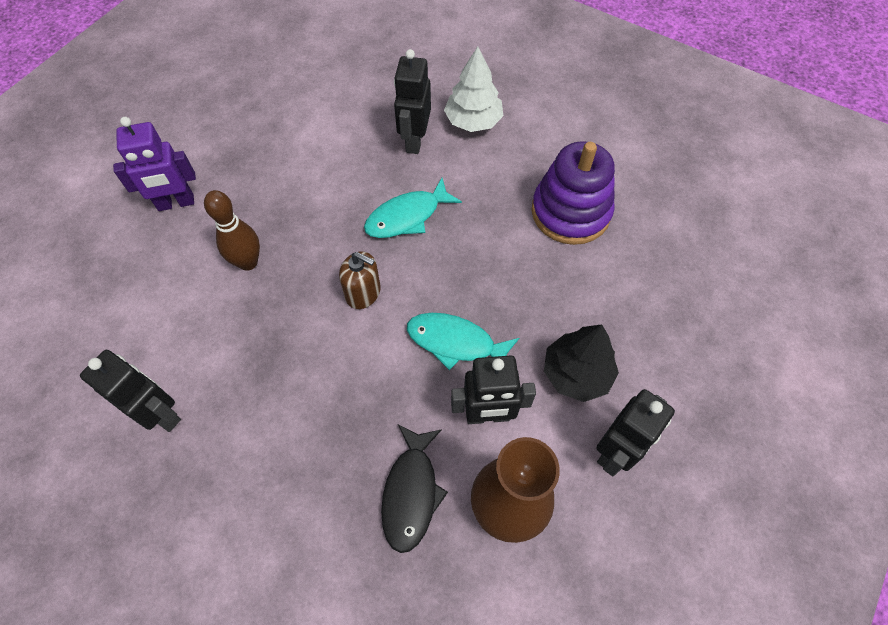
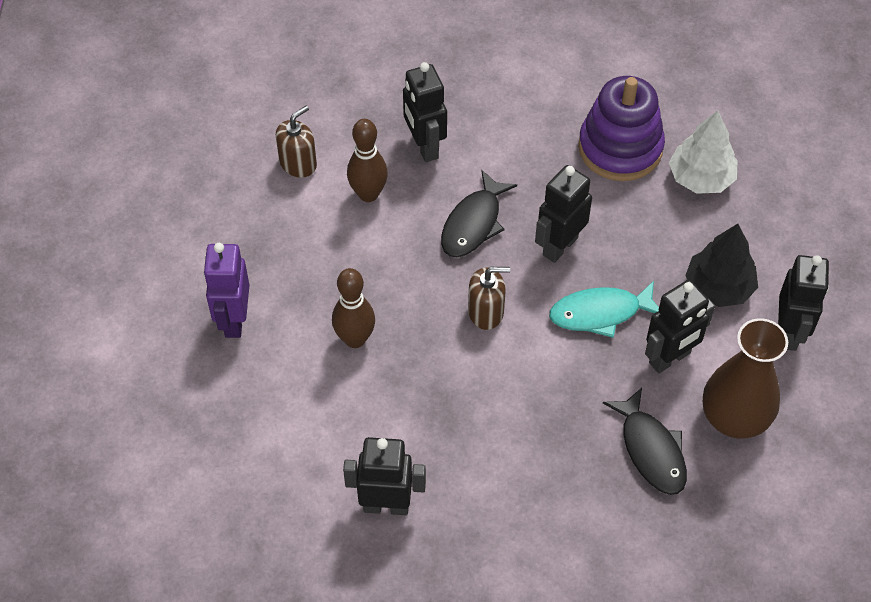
camera: 30 degrees left, 5 degrees down
purple robot [113,117,196,211] -> purple robot turned 135 degrees clockwise [203,243,249,338]
turquoise fish [364,178,462,238] -> black fish [441,170,517,257]
white tree [444,46,503,132] -> white tree moved to [669,111,737,194]
none -> brown soap dispenser [276,106,317,178]
none -> brown bowling pin [347,119,388,202]
none -> black robot [535,165,592,263]

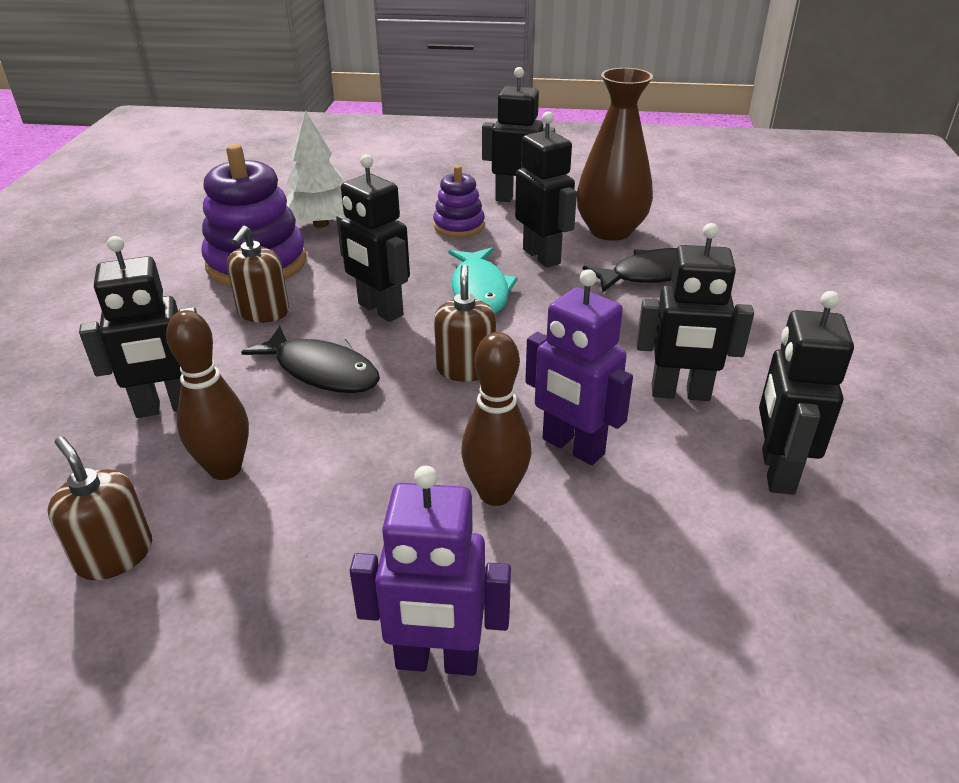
camera: 85 degrees left, 20 degrees down
black tree [685,224,758,307] -> purple stacking toy [433,165,485,237]
none -> brown soap dispenser [227,225,289,323]
none -> purple robot [525,269,633,465]
none -> black robot [637,223,754,401]

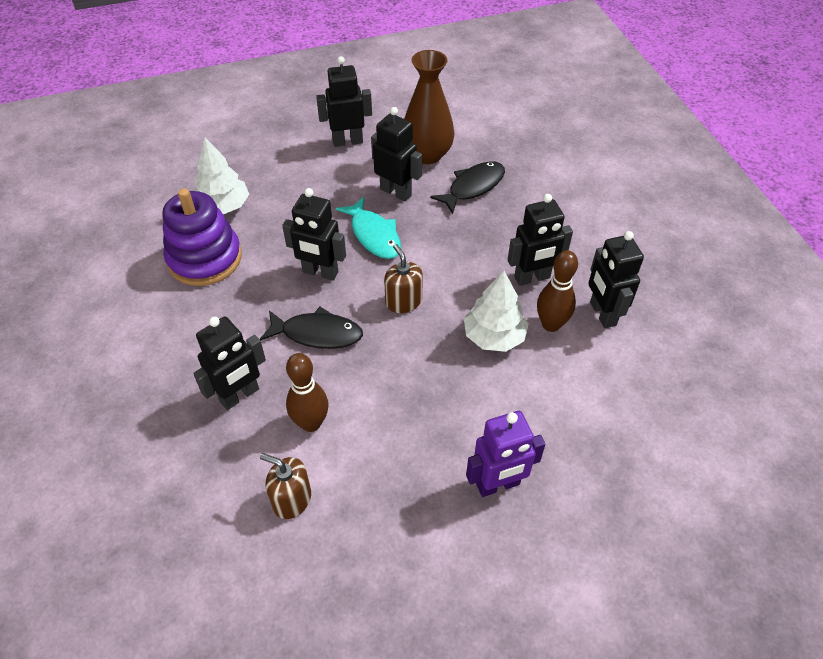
camera: 25 degrees left, 15 degrees up
brown soap dispenser [227,225,289,323] -> none
purple stacking toy [433,165,485,237] -> none
brown bowling pin [461,332,532,506] -> brown bowling pin moved to [537,250,578,332]
purple robot [525,269,633,465] -> white tree [464,271,529,352]

